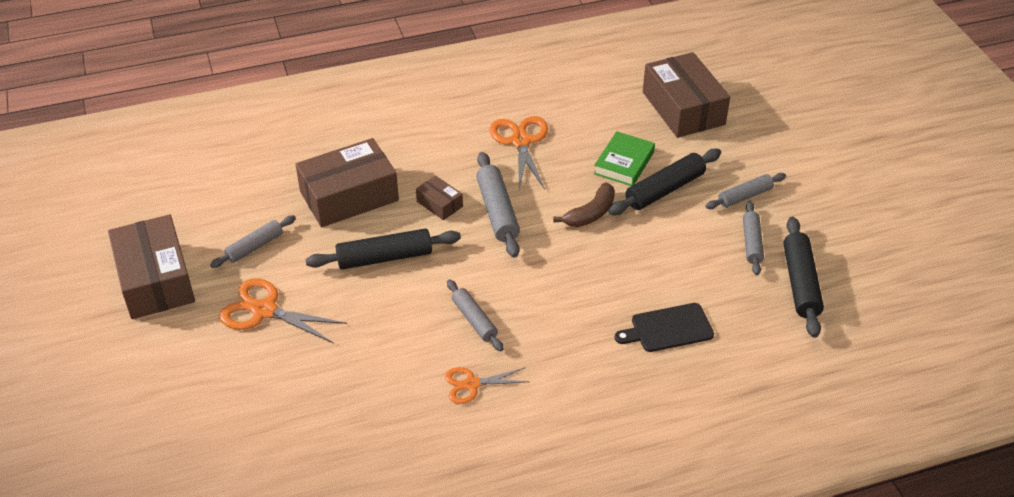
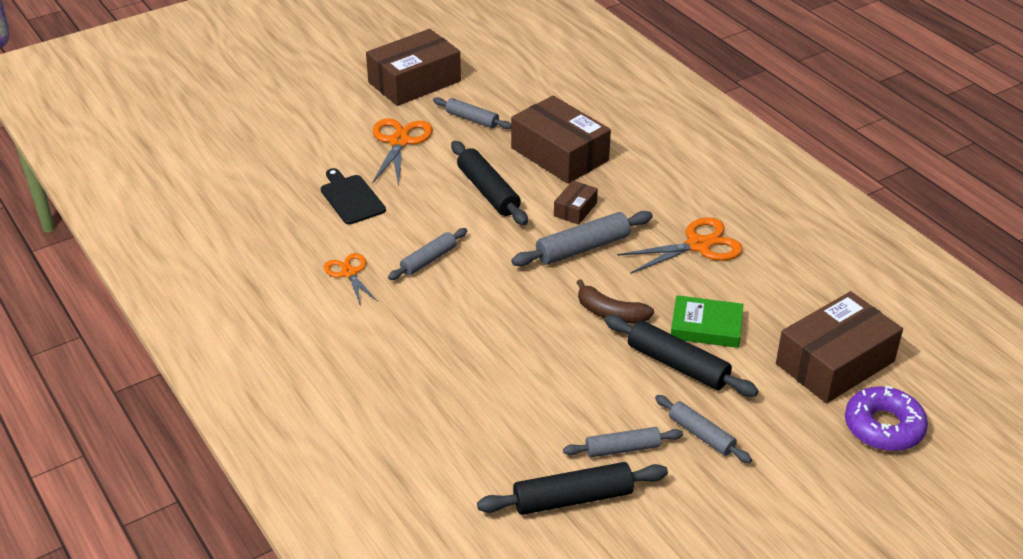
camera: 75 degrees right, 5 degrees down
black cutting board [615,303,714,352] -> black cutting board moved to [321,168,386,224]
none -> purple donut [845,386,928,451]

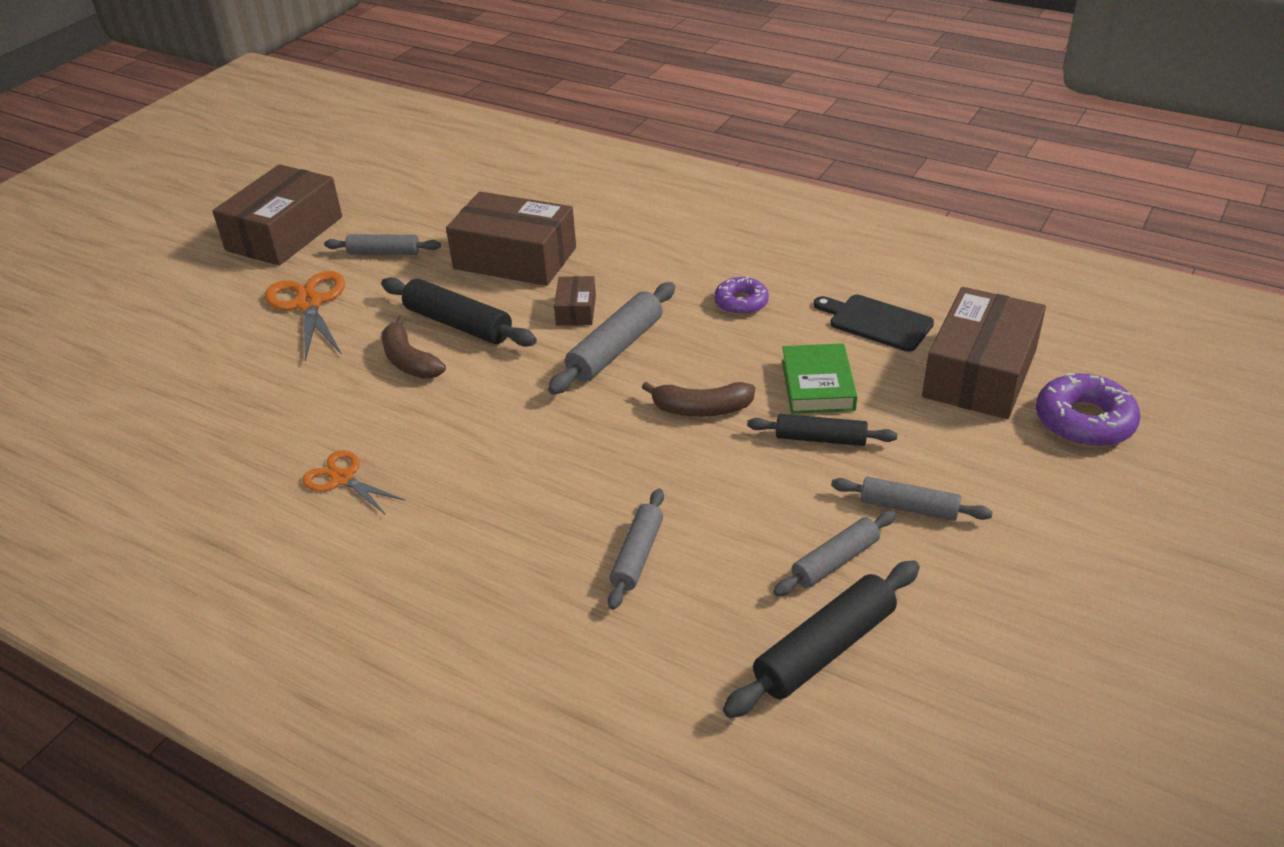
camera: 25 degrees left, 0 degrees up
black cutting board [321,168,386,224] -> black cutting board moved to [814,295,934,352]
grey rolling pin [388,228,467,280] -> grey rolling pin moved to [608,489,664,610]
black rolling pin [604,315,758,397] -> black rolling pin [747,414,897,446], size x0.65
orange scissors [617,218,743,274] -> purple donut [714,277,769,315]
green book [671,295,743,348] -> green book turned 75 degrees counterclockwise [782,343,857,414]
none -> brown banana [382,316,446,379]

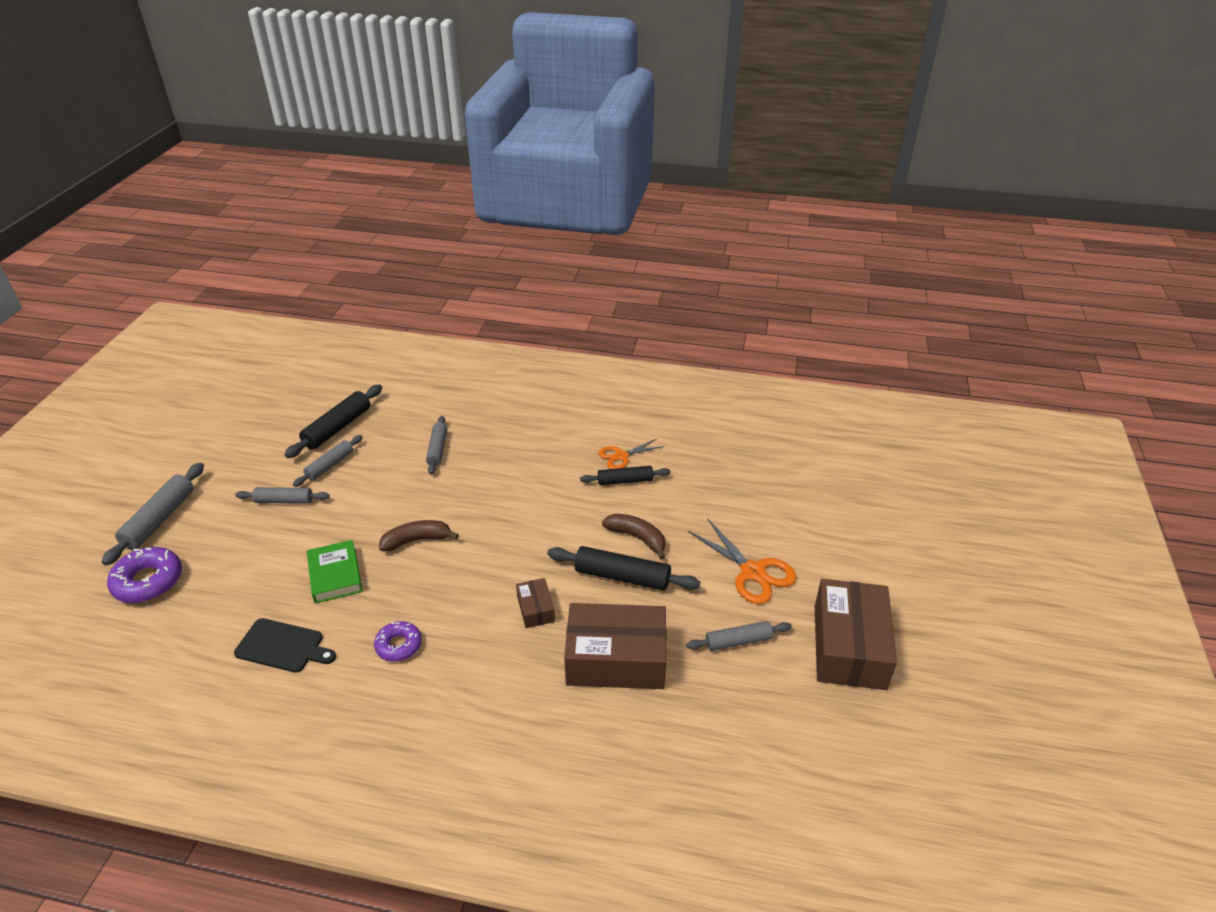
camera: 160 degrees right, 0 degrees up
orange scissors [302,450,405,515] -> orange scissors turned 135 degrees clockwise [599,439,664,469]
grey rolling pin [548,282,675,394] -> grey rolling pin moved to [102,463,204,566]
black rolling pin [747,414,897,446] -> black rolling pin moved to [580,466,671,485]
brown box [922,287,1046,419] -> none

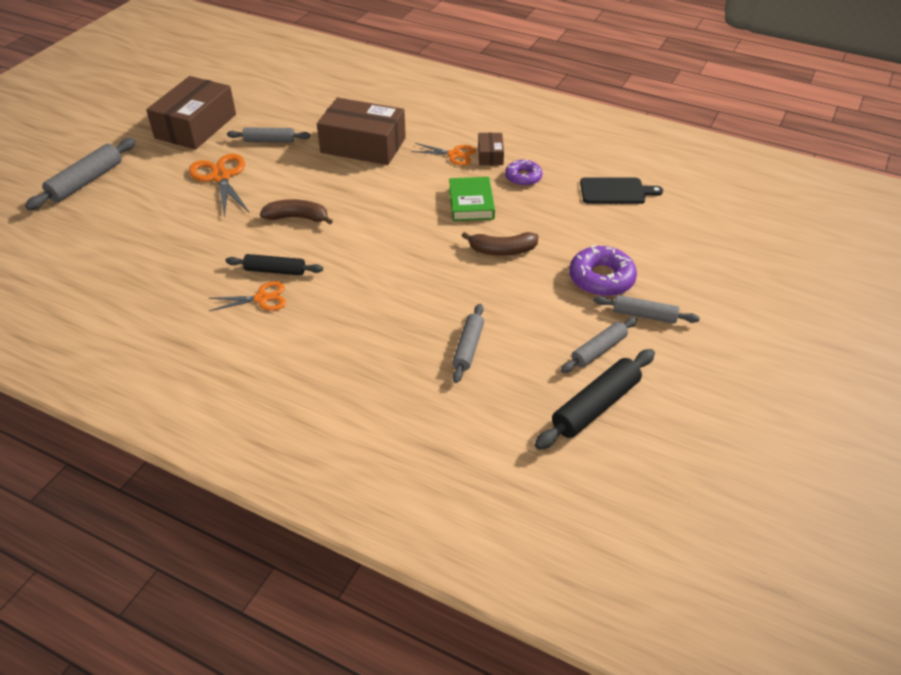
camera: 165 degrees left, 5 degrees up
grey rolling pin [102,463,204,566] -> grey rolling pin moved to [25,138,136,210]
purple donut [107,547,182,603] -> purple donut moved to [569,245,637,297]
black cutting board [234,618,336,673] -> black cutting board turned 150 degrees clockwise [580,177,663,204]
green book [307,540,362,604] -> green book moved to [449,177,495,221]
brown box [516,578,555,628] -> brown box moved to [478,133,504,166]
black rolling pin [547,546,700,591] -> none
brown banana [602,514,665,560] -> brown banana turned 135 degrees clockwise [260,199,333,225]
none -> orange scissors [411,143,476,166]

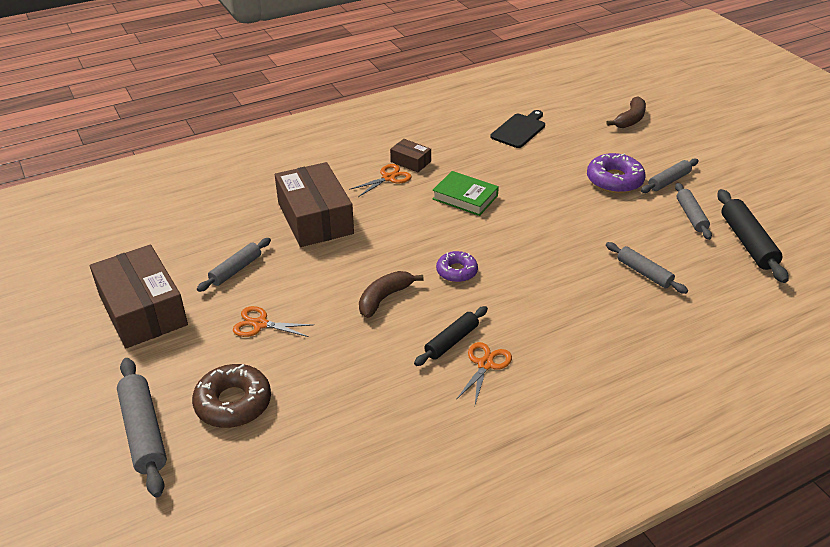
camera: 55 degrees left, 5 degrees down
orange scissors [189,154,250,218] -> orange scissors [233,306,313,337], size x0.63
brown box [317,98,406,165] -> brown box turned 75 degrees counterclockwise [275,162,354,247]
brown banana [462,232,539,256] -> brown banana moved to [606,96,646,128]
purple donut [505,159,542,186] -> purple donut moved to [436,251,478,282]
none -> brown donut [192,364,271,428]

